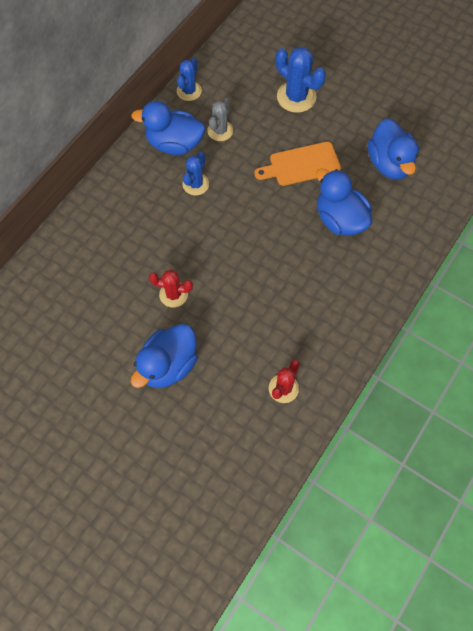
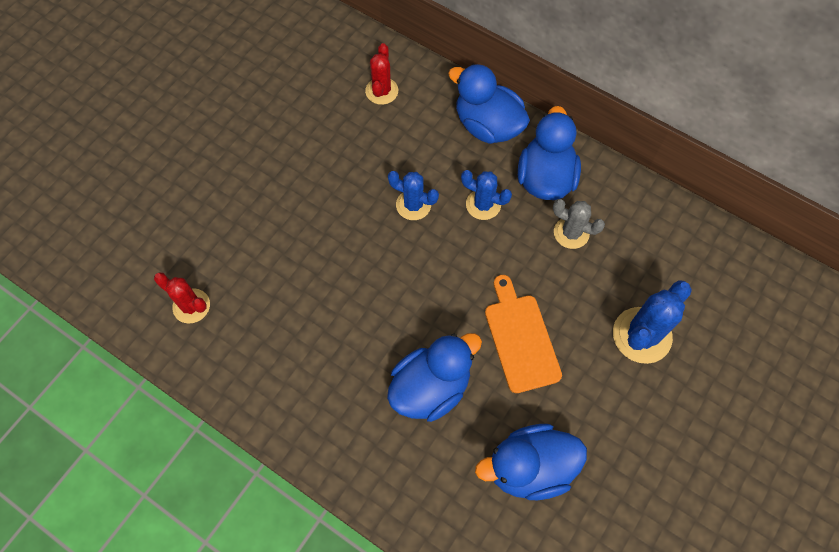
camera: 90 degrees right, 0 degrees up
blue duck [131,324,198,388] -> blue duck moved to [448,64,530,144]
red cactus [149,270,193,307] -> red cactus moved to [365,43,398,105]
blue cactus [177,58,202,101] -> blue cactus moved to [388,171,439,220]

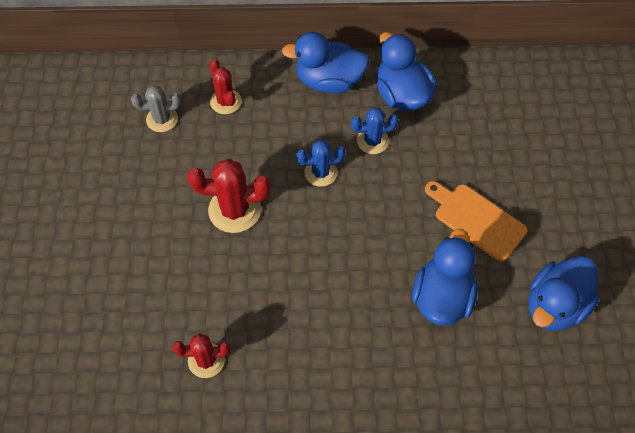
camera: 35 degrees left, 5 degrees down
grey cactus [553,199,605,249] -> grey cactus moved to [131,85,181,132]
blue cactus [613,280,692,364] -> none
none -> red cactus [187,159,271,233]

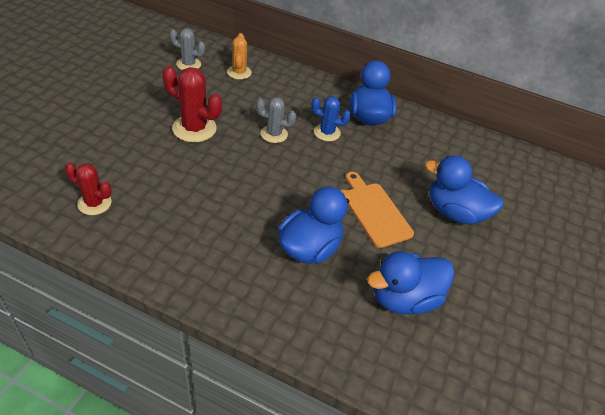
camera: 20 degrees right, 15 degrees down
red cactus [209,59,242,114] -> orange cactus [227,33,252,79]
blue duck [282,32,369,94] -> blue duck moved to [425,156,504,225]
blue cactus [296,140,345,187] -> grey cactus [256,97,296,143]

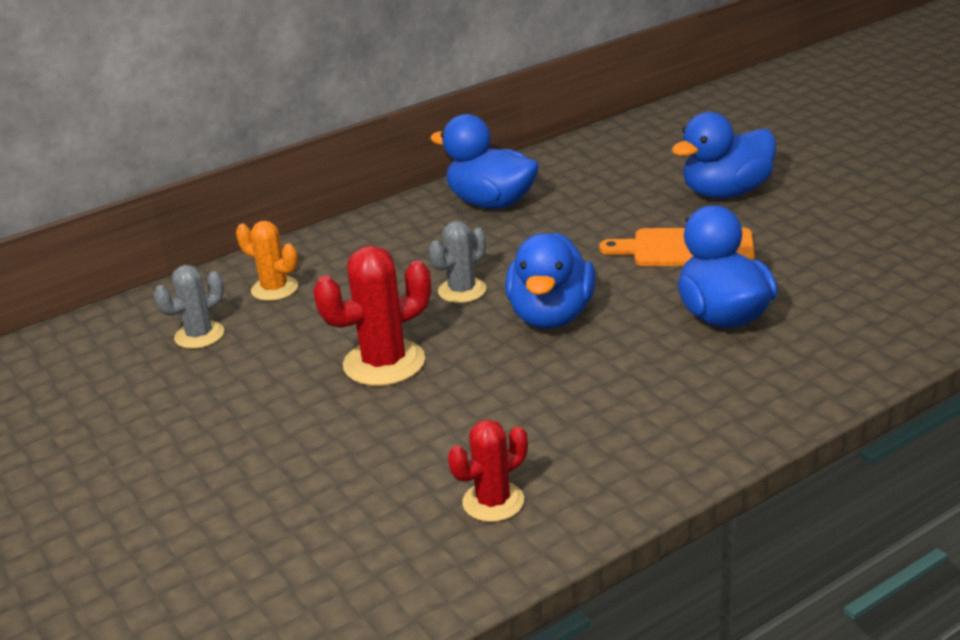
camera: 50 degrees left, 15 degrees down
blue cactus [311,96,351,141] -> none
blue duck [367,251,455,314] -> blue duck moved to [505,232,596,329]

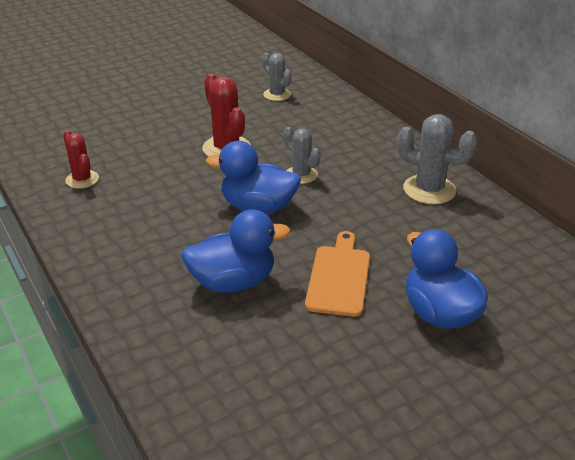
camera: 90 degrees right, 5 degrees up
orange cactus [236,221,298,301] -> none
blue duck [430,114,539,209] -> grey cactus [397,114,477,204]

